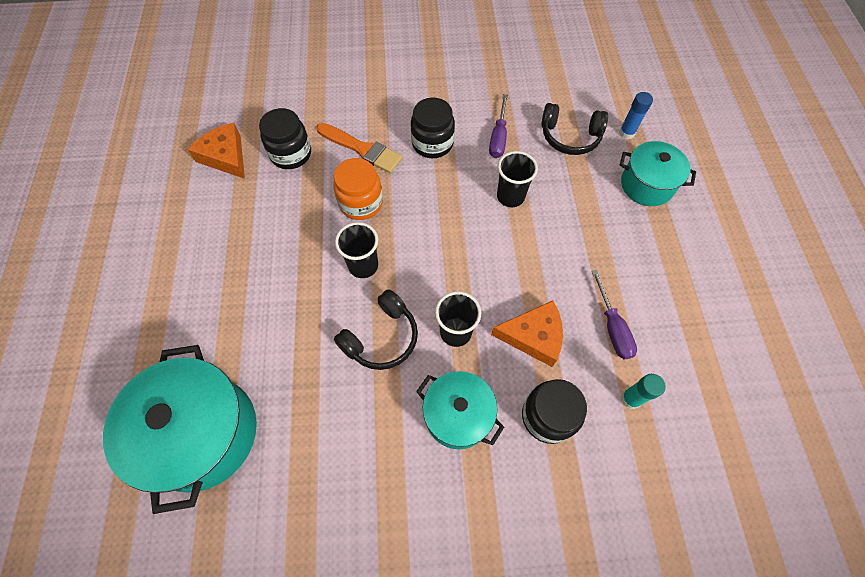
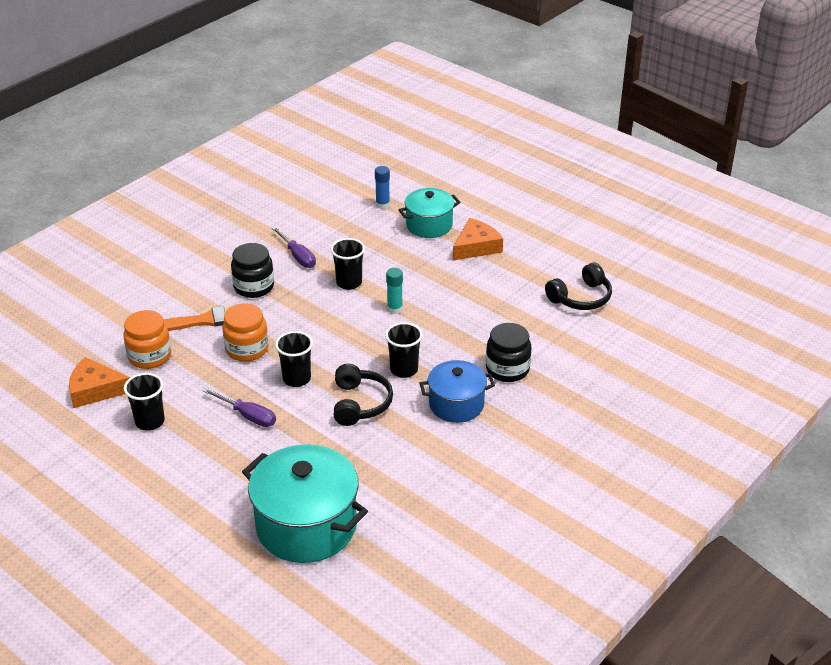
camera: 45 degrees left, 25 degrees down
black jar [259,108,311,169] -> orange jar [123,310,171,369]
turquoise pot [416,371,504,450] -> blue pot [420,360,495,423]
orange cheese [491,300,563,367] -> orange cheese moved to [453,218,503,261]
black headphones [541,103,608,155] -> black headphones moved to [545,262,612,310]
purple screwdriver [592,270,637,359] -> purple screwdriver moved to [202,388,276,427]
turquoise glue stick [621,374,666,409] -> turquoise glue stick moved to [386,268,403,314]
none -> black cup [124,373,165,431]

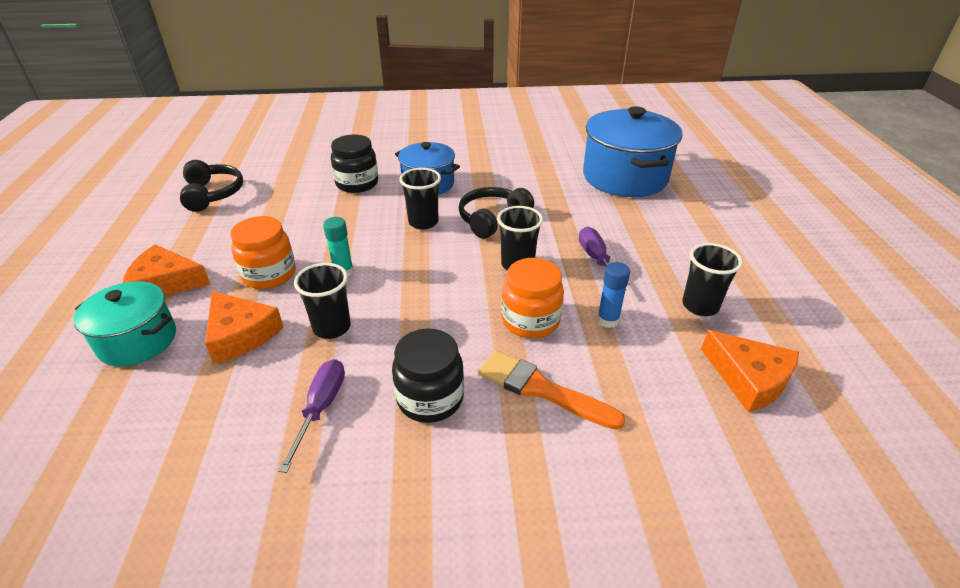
camera: 135 degrees left, 0 degrees up
orange jar [123,310,171,369] -> orange jar moved to [230,216,296,289]
turquoise pot [242,444,368,563] -> blue pot [583,106,683,197]
blue glue stick [375,166,390,209] -> blue glue stick moved to [597,262,630,328]
black headphones [545,262,612,310] -> black headphones turned 60 degrees clockwise [180,160,243,212]
none -> orange cheese [205,291,283,363]

